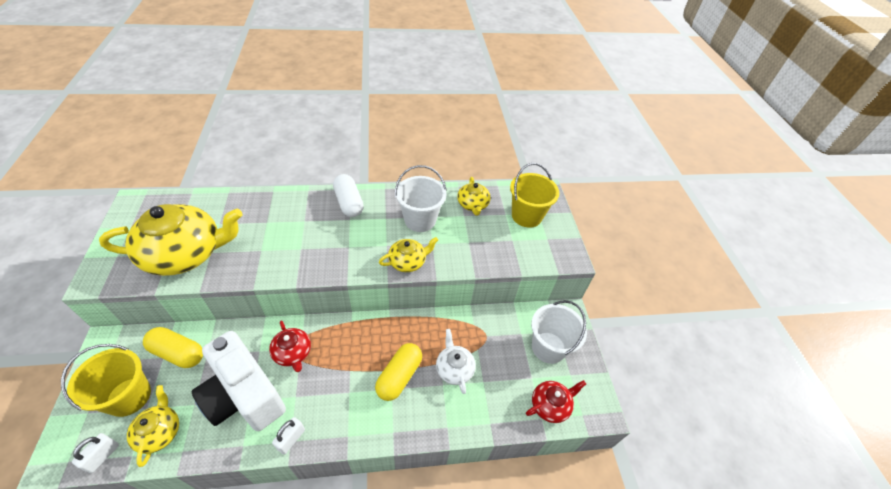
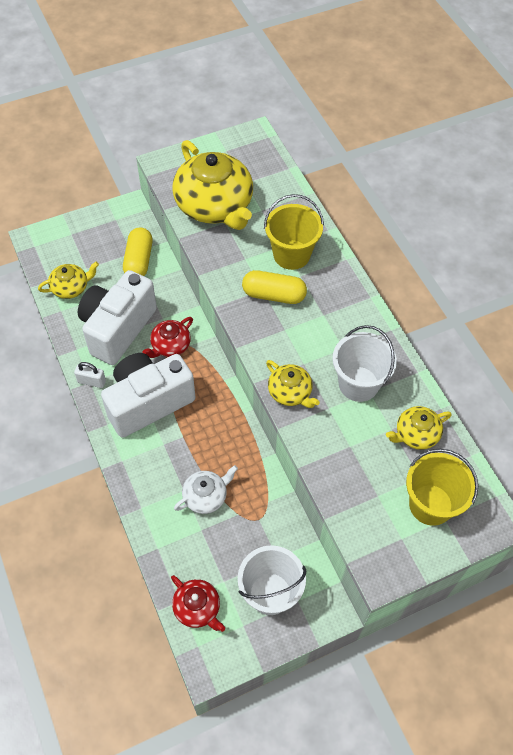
camera: 75 degrees right, 10 degrees up
yellow bucket [61,344,151,417] -> yellow bucket moved to [264,194,324,270]
white padlock [72,433,119,473] -> none
white capsule [333,174,364,217] -> none
yellow capsule [375,343,422,401] -> yellow capsule moved to [242,270,307,304]
none -> white camera [101,353,195,438]

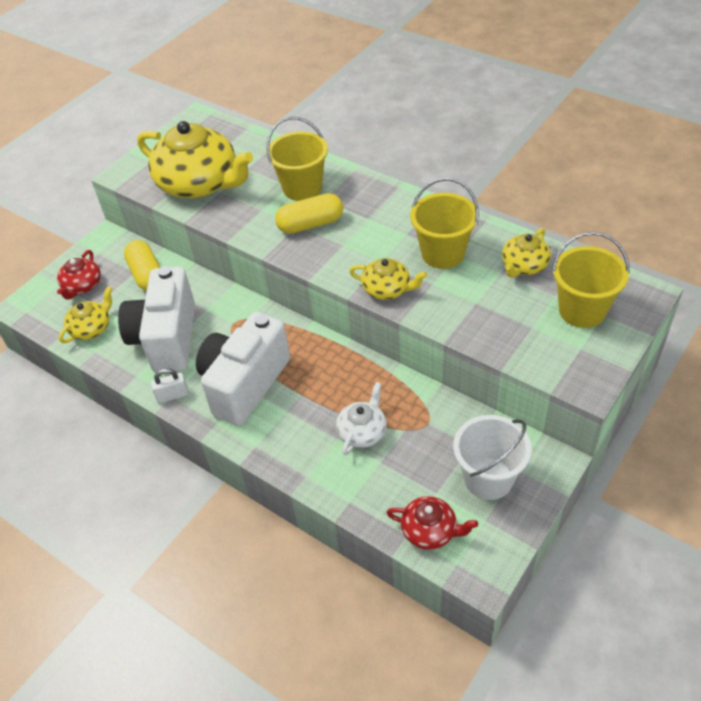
camera: 25 degrees left, 10 degrees down
red teapot [142,317,193,358] -> red teapot moved to [57,250,101,299]
white bucket [333,325,397,402] -> yellow bucket [410,178,479,269]

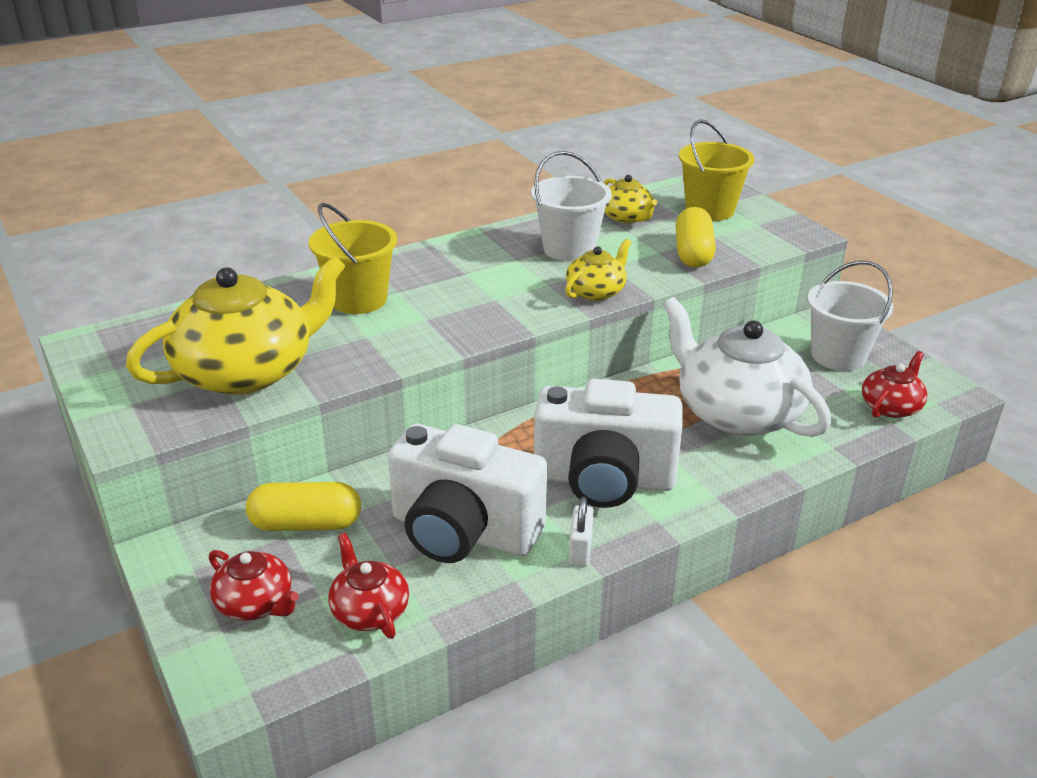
camera: 70 degrees left, 15 degrees down
yellow teapot [59,286,112,343] -> red teapot [328,533,409,639]
white camera [196,312,290,426] -> white camera turned 45 degrees counterclockwise [534,379,682,508]
yellow capsule [275,193,343,234] -> yellow capsule moved to [676,207,716,268]
white teapot [336,382,387,455] -> white teapot [663,297,831,437], size x2.05
yellow bucket [410,178,479,269] -> white bucket [531,151,612,261]

